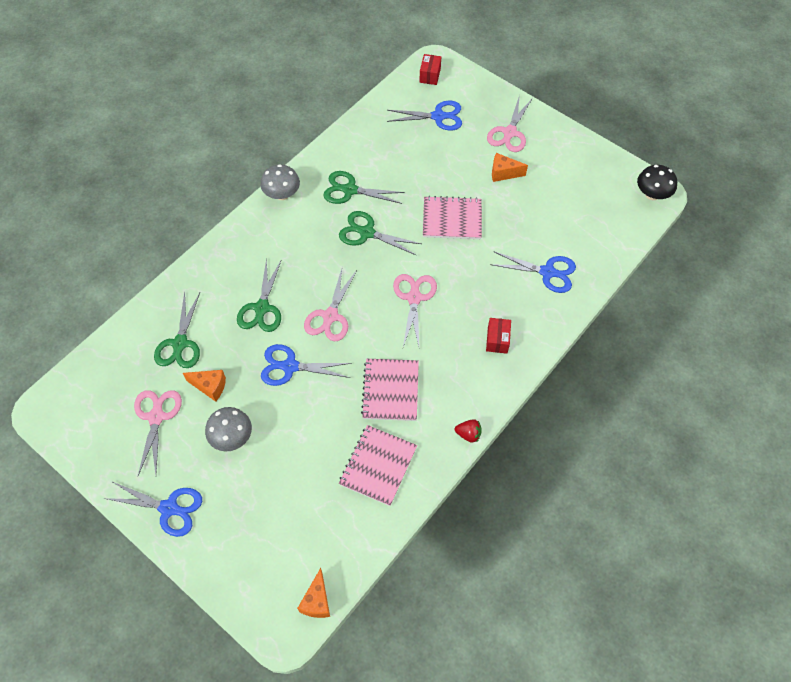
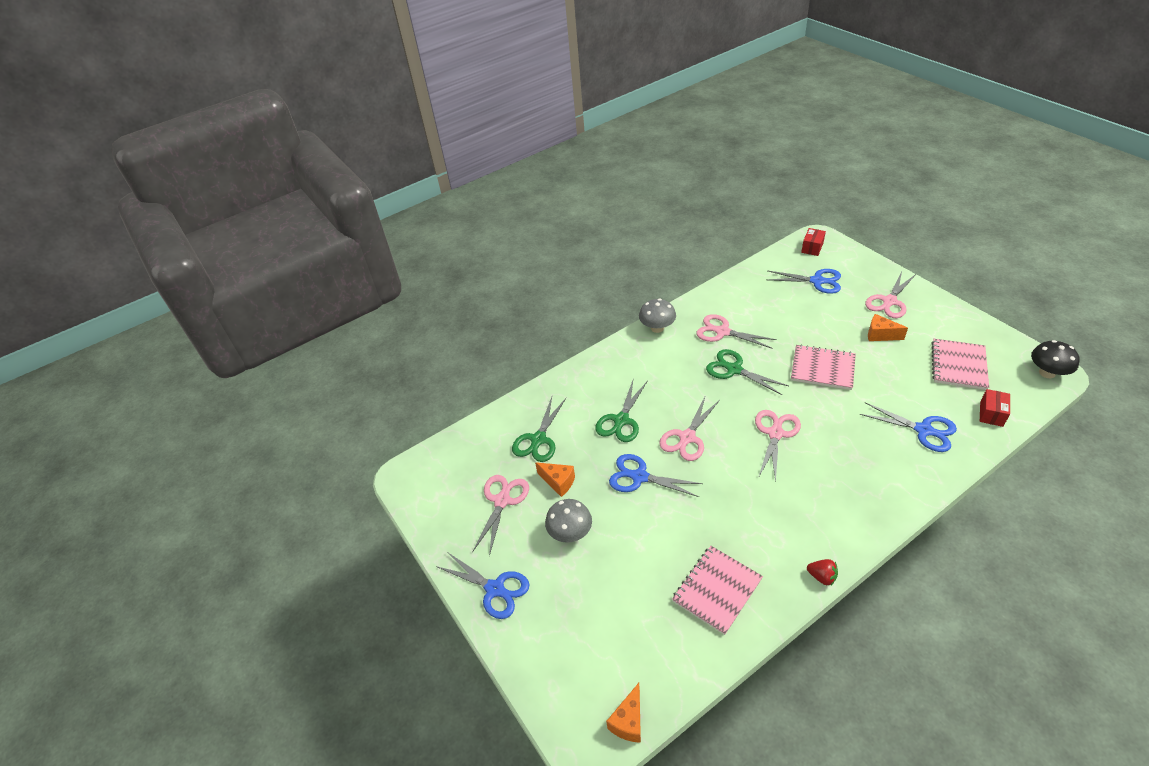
camera: 20 degrees right, 15 degrees down
green scissors [323,171,405,204] -> pink scissors [696,314,777,349]
pink notebook [361,359,419,421] -> pink notebook moved to [931,339,989,390]
red box [486,318,511,354] -> red box moved to [980,389,1010,427]

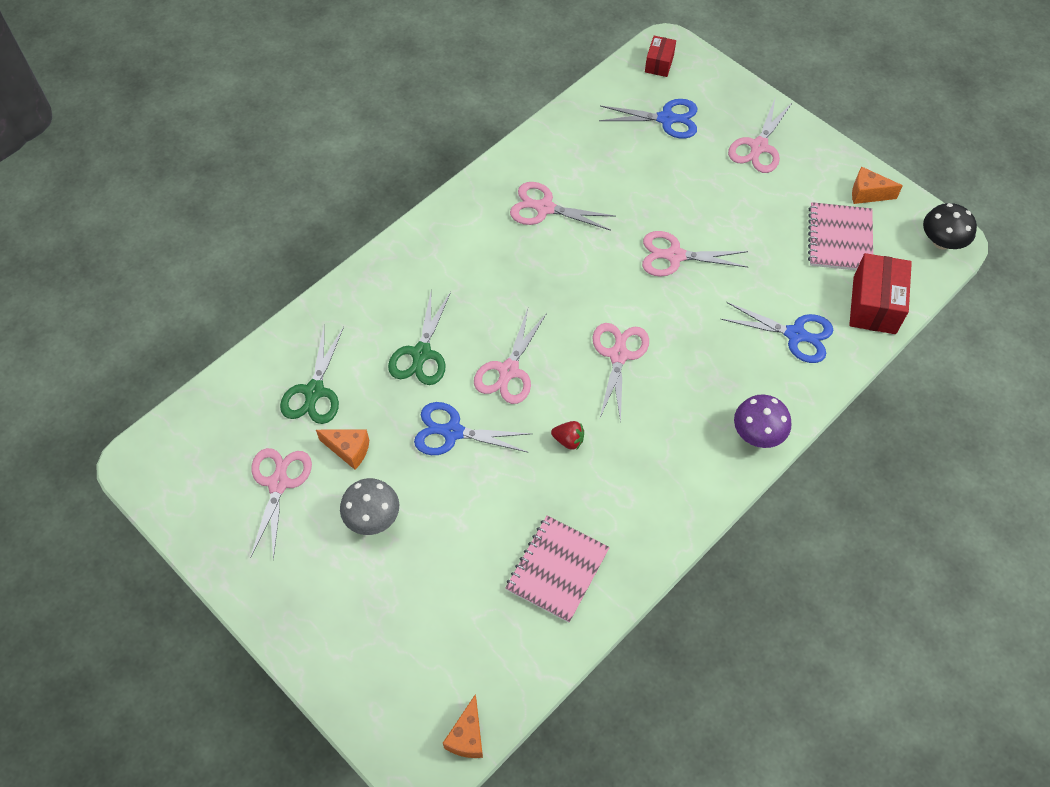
camera: 15 degrees left, 15 degrees up
blue scissors [436,552,530,619] -> none
grey mushroom [639,299,676,333] -> none
green scissors [706,349,789,395] -> none
pink notebook [791,344,856,390] -> pink scissors [642,231,748,277]
red strawberry [807,559,838,586] -> red strawberry moved to [551,421,584,450]
orange cheese [868,314,908,341] -> orange cheese moved to [852,167,903,204]
red box [980,389,1010,427] -> red box [849,253,912,334], size x1.76
none -> purple mushroom [734,395,791,448]

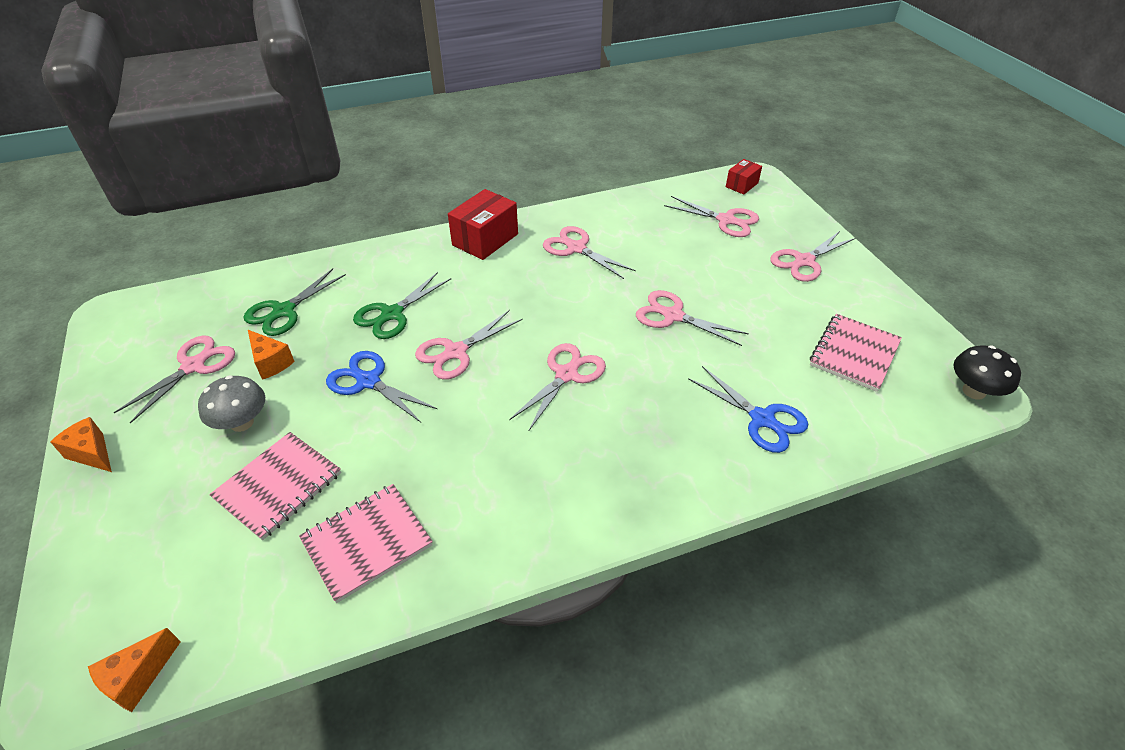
camera: 25 degrees right, 15 degrees down
red strawberry [551,421,584,450] -> none
blue scissors [599,99,697,139] -> pink scissors [664,196,759,237]
purple mushroom [734,395,791,448] -> none
red box [849,253,912,334] -> red box moved to [448,189,518,260]
orange cheese [852,167,903,204] -> orange cheese moved to [50,417,112,472]
none -> pink notebook [209,432,341,540]

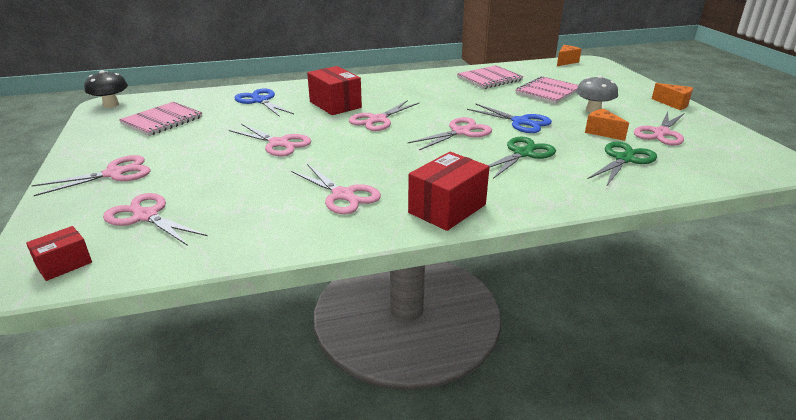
camera: 175 degrees left, 15 degrees down
none -> red box [307,66,362,115]

